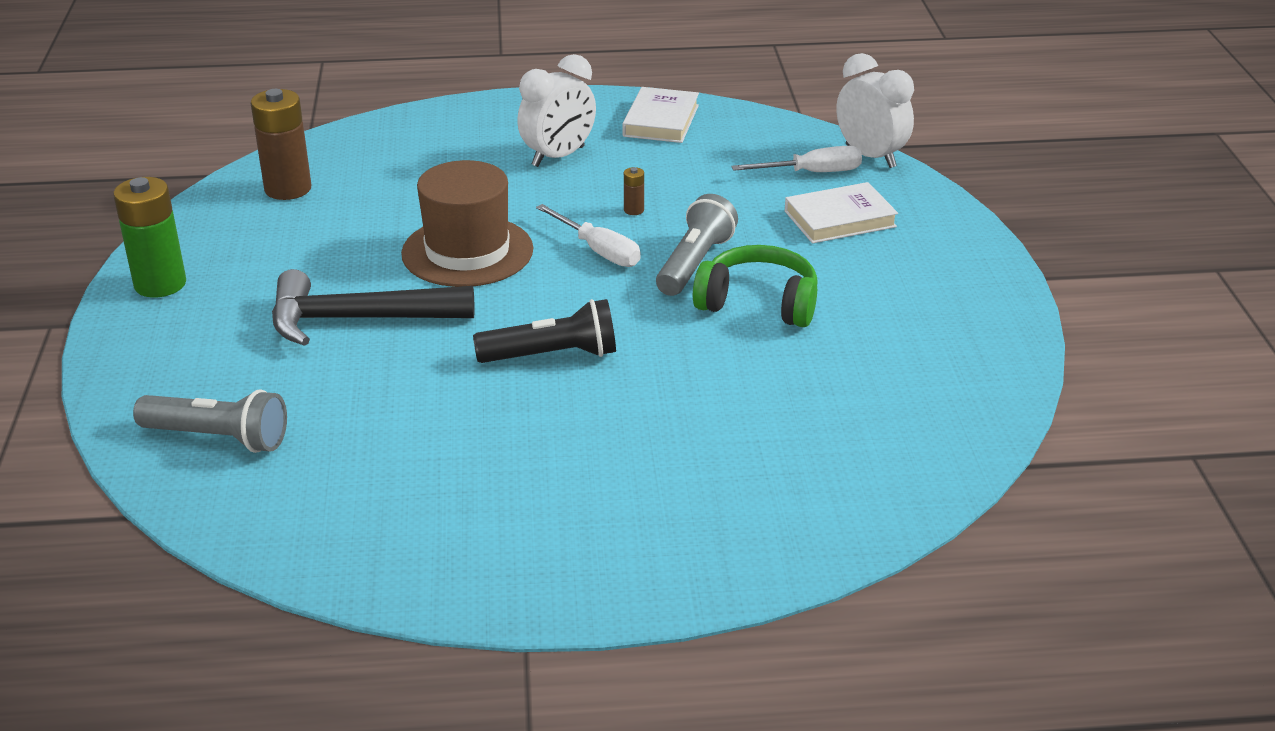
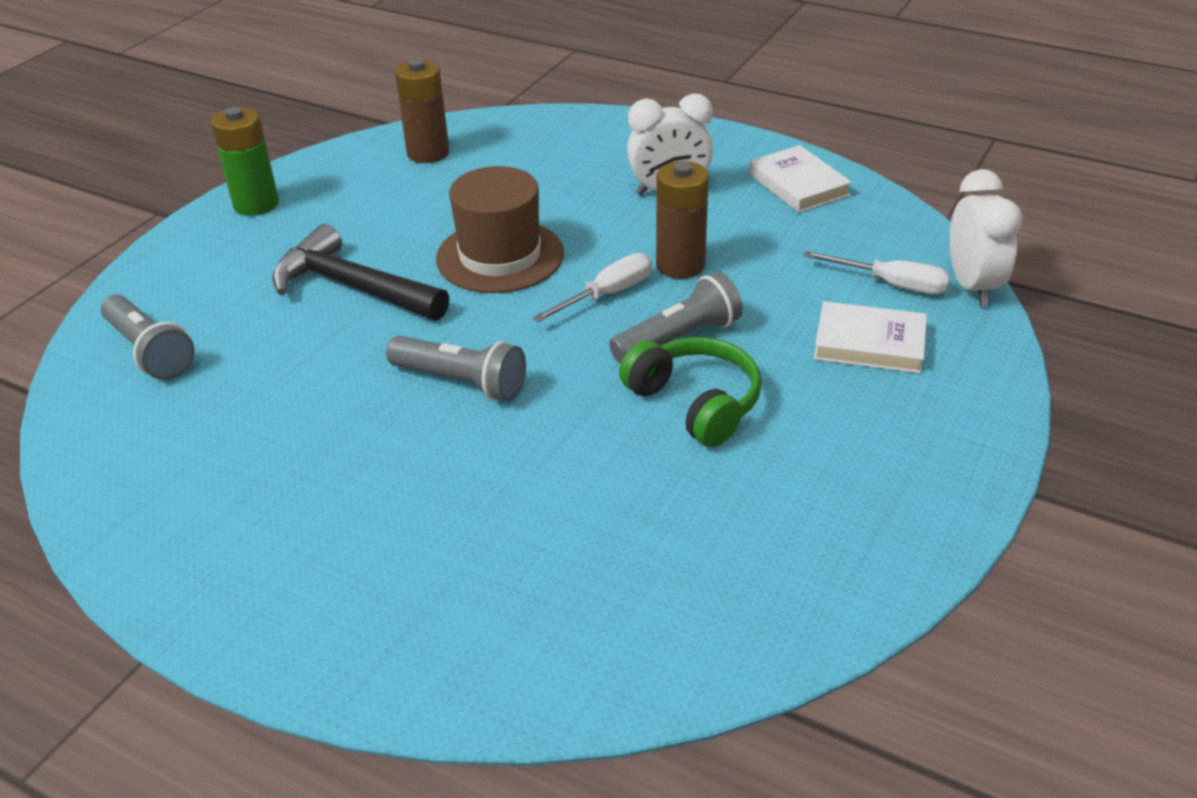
camera: 35 degrees right, 5 degrees up
black flashlight [473,299,616,363] -> grey flashlight [386,336,526,401]
white screwdriver [536,204,641,267] -> white screwdriver turned 120 degrees counterclockwise [532,253,652,322]
white book [623,87,699,143] -> white book turned 75 degrees counterclockwise [749,145,852,213]
brown battery [624,167,644,215] -> brown battery [656,161,709,279], size x2.33

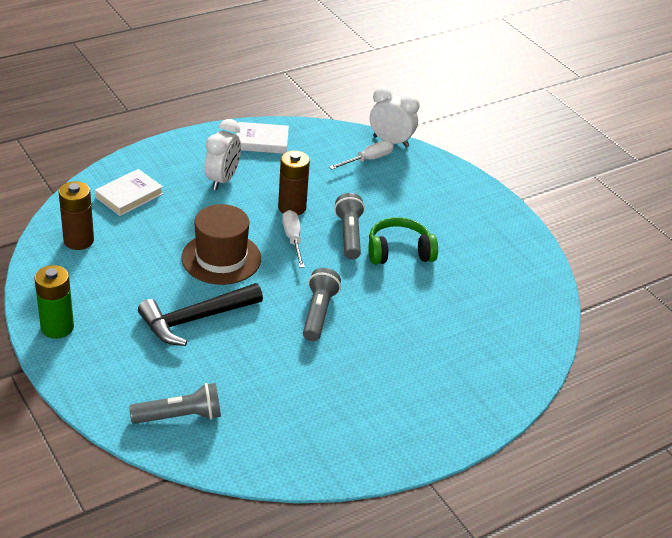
camera: 65 degrees left, 0 degrees up
grey flashlight [386,336,526,401] -> grey flashlight turned 45 degrees counterclockwise [303,268,341,341]
white book [814,301,927,373] -> white book moved to [95,169,163,216]

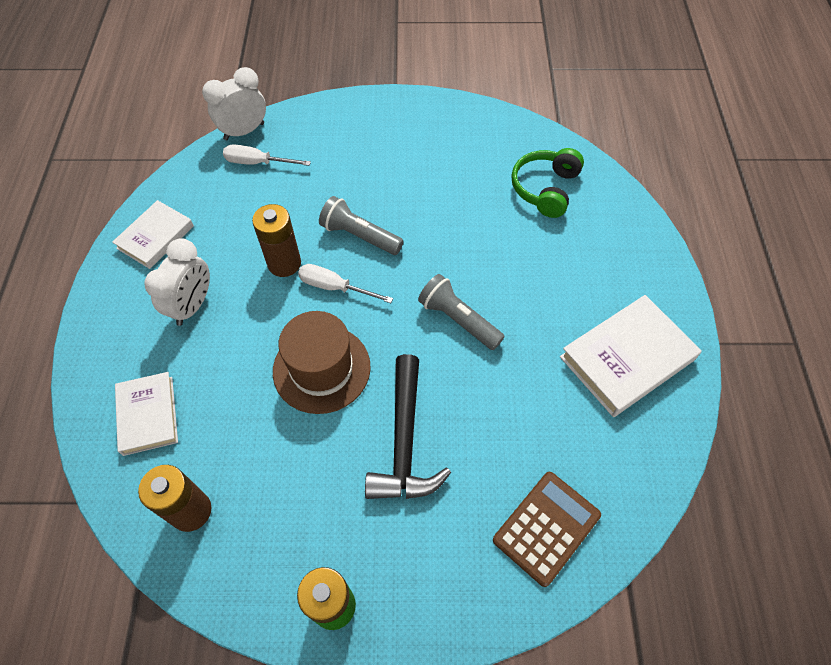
camera: 55 degrees left, 20 degrees up
grey flashlight [129,383,221,424] -> brown calculator [493,472,601,587]
white clock [205,119,241,190] -> white clock turned 60 degrees clockwise [144,238,210,326]
white screwdriver [329,140,394,169] -> white screwdriver turned 75 degrees counterclockwise [223,144,311,166]
green headphones [369,217,438,264] -> green headphones moved to [512,148,584,218]
none -> white book [560,295,702,417]

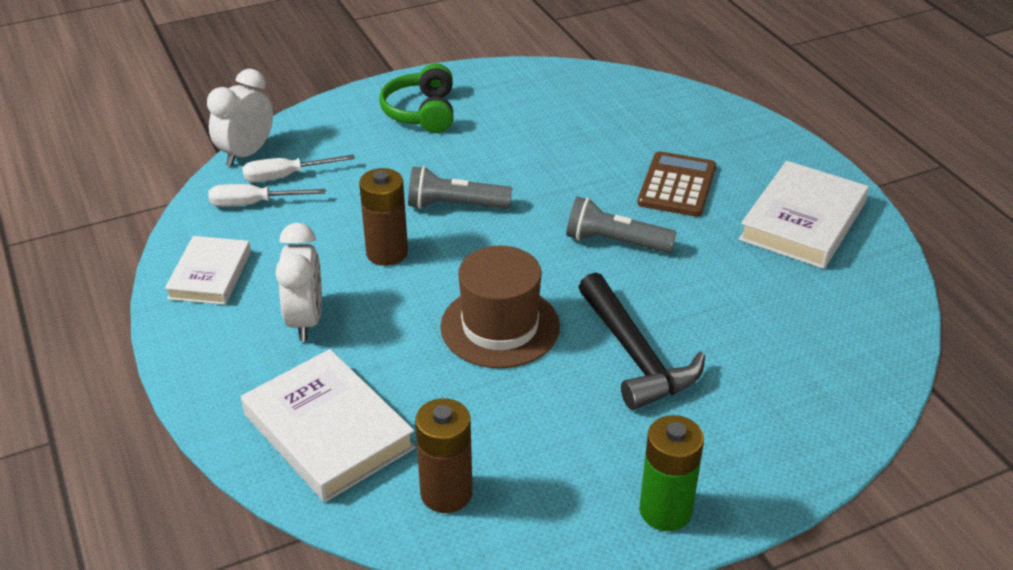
camera: 25 degrees left, 20 degrees down
white book [115,372,178,456] -> white book [241,349,416,502], size x1.56
white screwdriver [298,264,393,303] -> white screwdriver moved to [208,184,325,207]
brown calculator [493,472,601,587] -> brown calculator moved to [638,151,716,217]
green headphones [512,148,584,218] -> green headphones moved to [379,63,454,133]

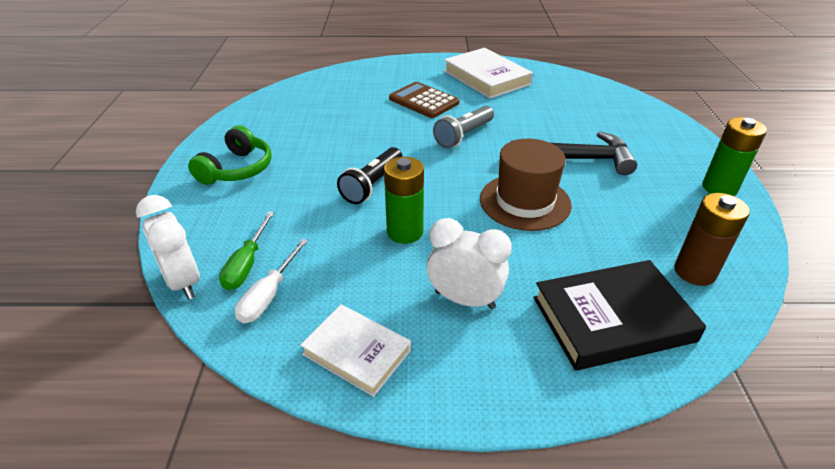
camera: 65 degrees left, 0 degrees up
white book [241,349,416,502] -> black book [533,260,706,371]
white screwdriver [242,154,355,183] -> green screwdriver [219,211,274,290]
brown battery [359,168,408,266] -> green battery [384,157,424,244]
green headphones [379,63,454,133] -> green headphones turned 90 degrees counterclockwise [188,125,272,185]
grey flashlight [408,166,512,209] -> black flashlight [337,147,402,204]

